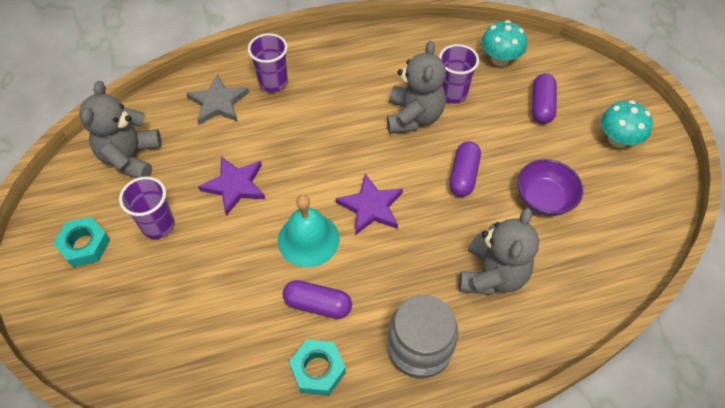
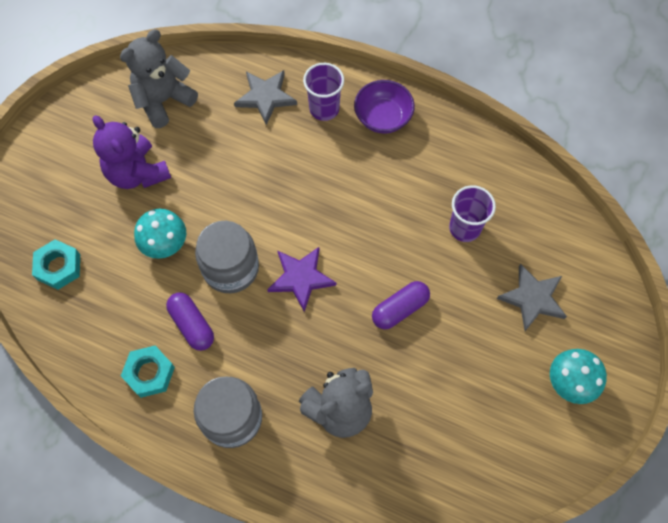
camera: 40 degrees right, 10 degrees up
turquoise nut [53,217,110,267] -> turquoise nut moved to [32,239,80,290]
purple cup [119,177,175,239] -> purple teddy bear [92,115,171,189]
purple star [198,156,265,216] -> none
turquoise bell [278,195,340,268] -> grey jar [195,221,259,293]
grey teddy bear [387,41,446,134] -> none
turquoise mushroom [481,20,527,66] -> turquoise mushroom moved to [134,209,186,259]
purple bowl [517,159,583,216] -> purple bowl moved to [354,80,415,134]
purple capsule [532,74,557,124] -> grey star [497,264,567,331]

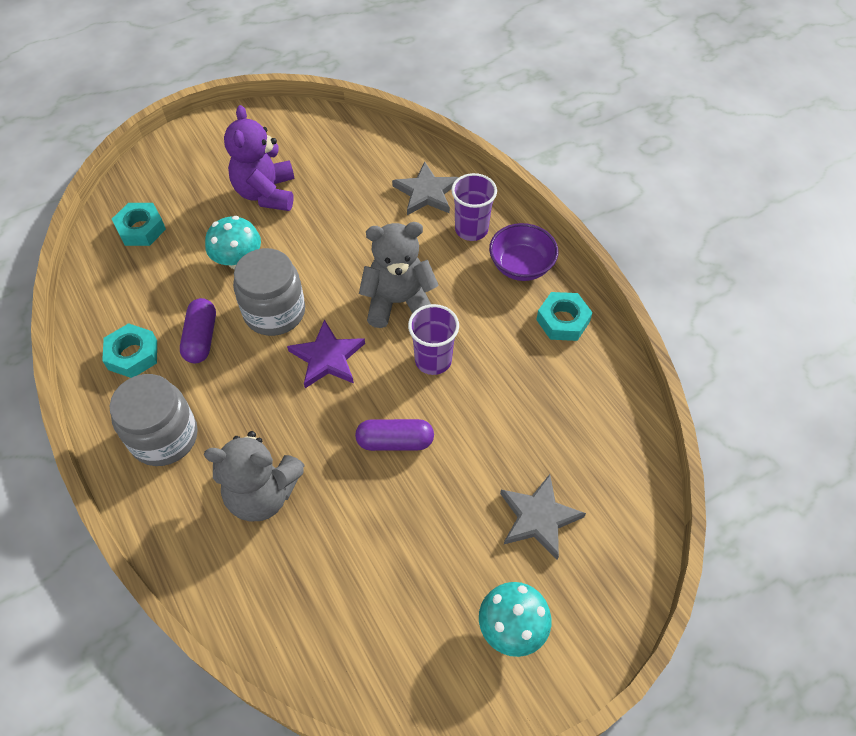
camera: 35 degrees right, 10 degrees down
grey teddy bear [120,29,198,128] -> grey teddy bear moved to [359,222,439,328]
purple cup [449,185,496,242] -> purple cup moved to [408,304,459,375]
none -> turquoise nut [536,292,593,341]

